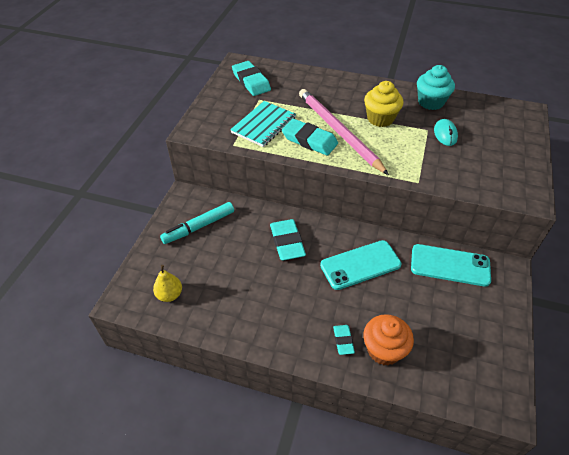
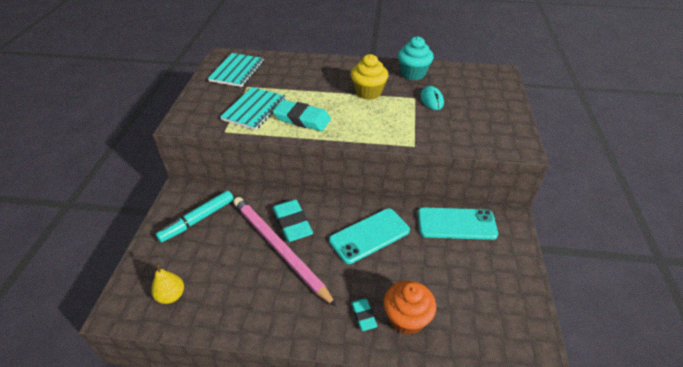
camera: 10 degrees left, 5 degrees down
turquoise eraser [232,61,271,96] -> turquoise notebook [208,53,264,87]
pink pencil [299,89,389,175] -> pink pencil moved to [233,197,337,307]

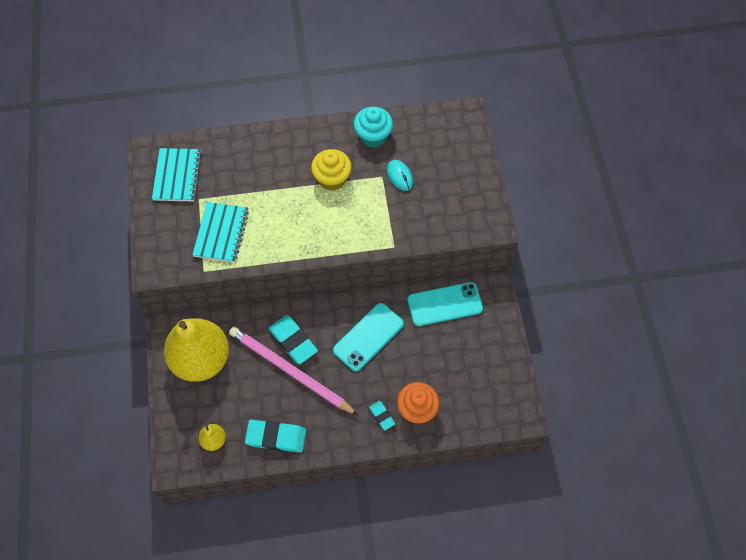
camera: 15 degrees left, 20 degrees up
turquoise marker [156,190,234,243] -> yellow pear [164,318,229,382]
turquoise eraser [273,100,331,131] -> turquoise eraser moved to [245,420,306,453]

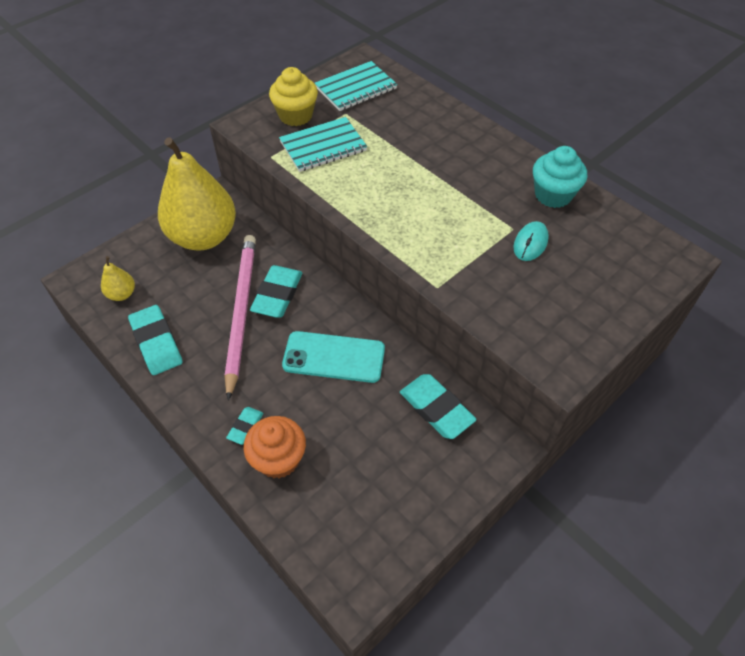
camera: 55 degrees right, 10 degrees down
yellow cupcake [311,149,352,191] -> yellow cupcake moved to [269,67,318,126]
turquoise phone [407,282,483,326] -> turquoise eraser [400,374,476,439]

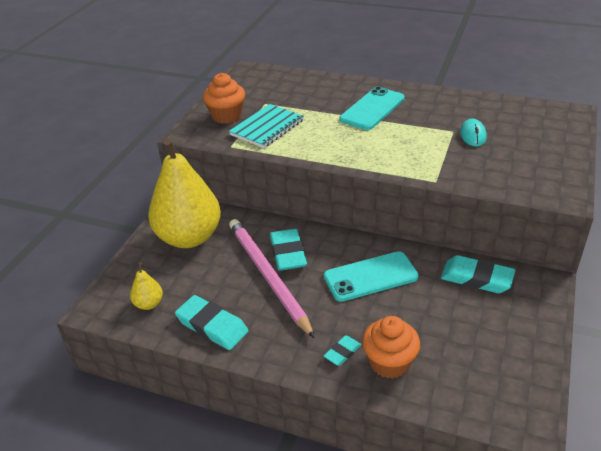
camera: 25 degrees left, 15 degrees down
turquoise eraser [226,407,263,445] -> turquoise eraser turned 45 degrees clockwise [324,335,361,366]
yellow cupcake [269,67,318,126] -> orange cupcake [203,73,245,124]
turquoise notebook [315,61,397,111] -> none
turquoise cupcake [533,146,587,208] -> none
none -> turquoise phone [340,87,405,130]

